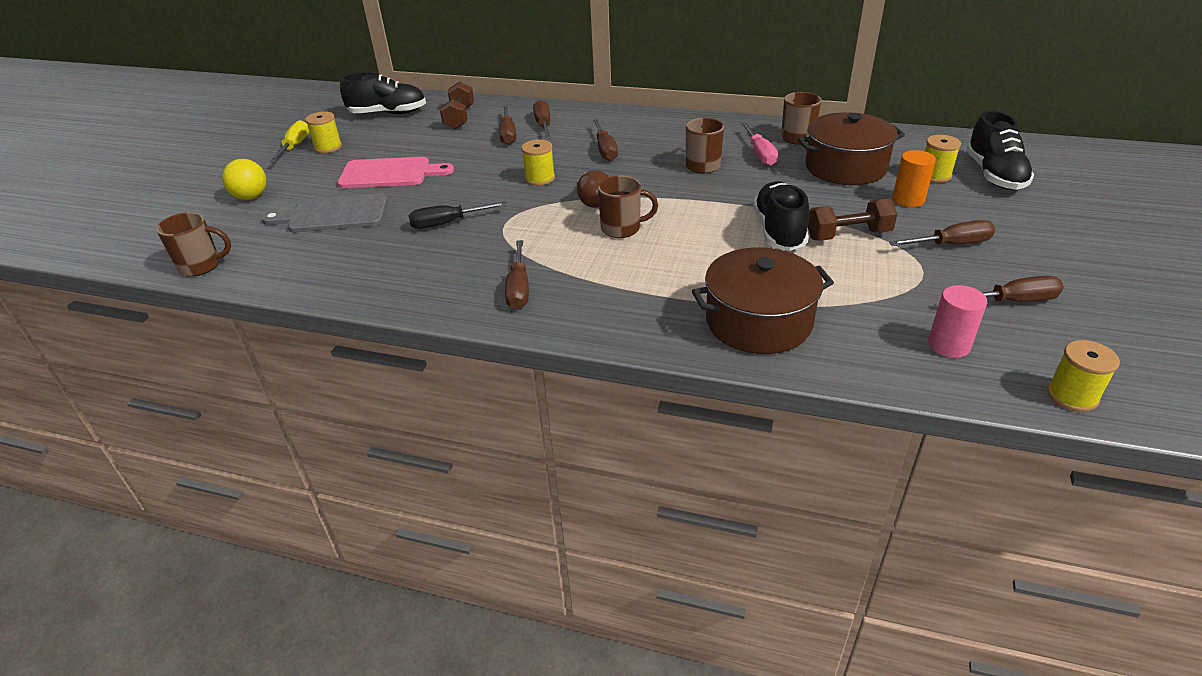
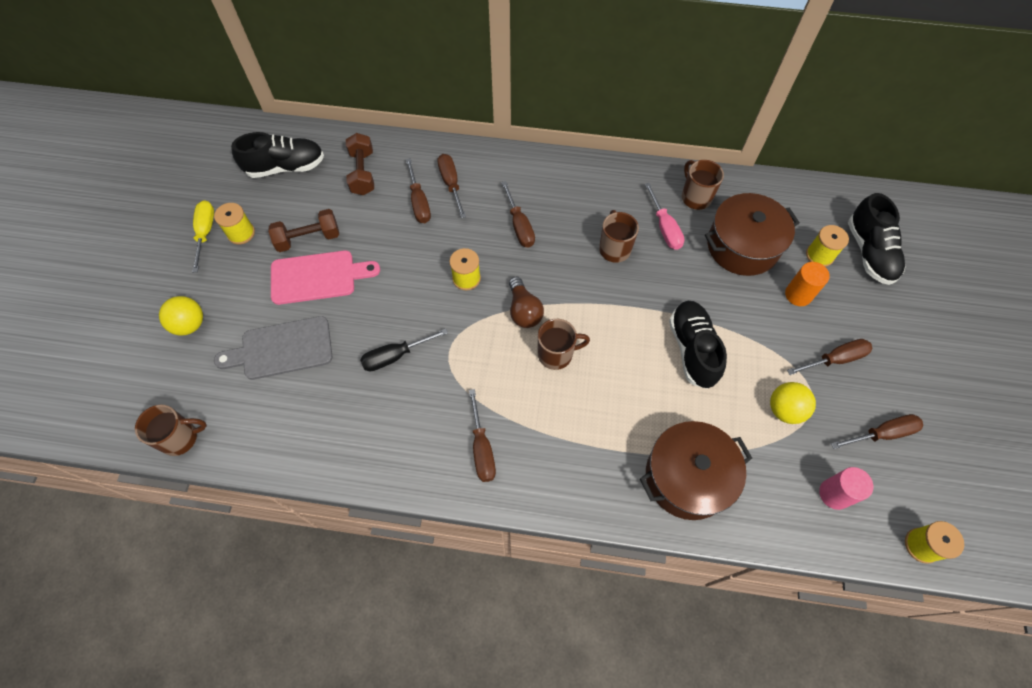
camera: 10 degrees left, 25 degrees up
brown dumbbell [808,198,897,241] -> brown dumbbell moved to [268,209,339,252]
none -> yellow ball [770,382,816,424]

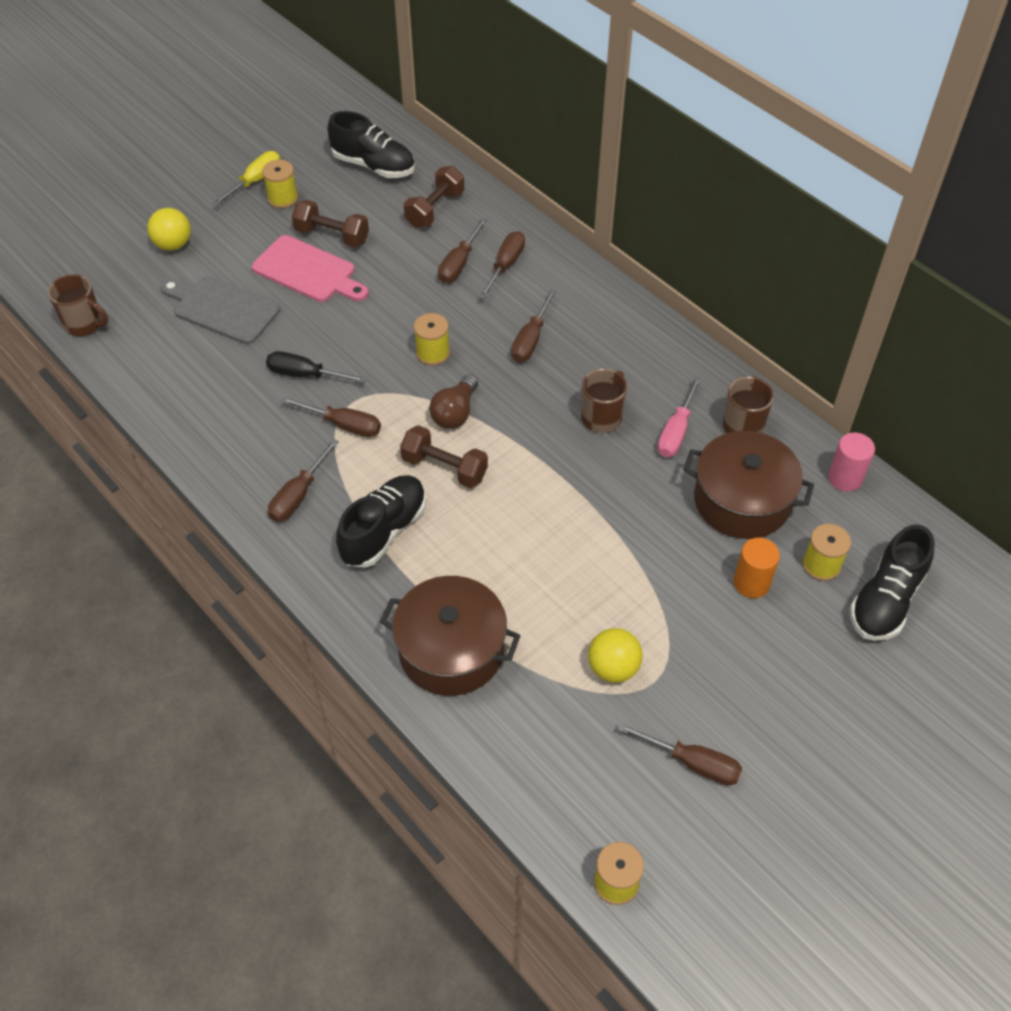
camera: 40 degrees right, 10 degrees down
brown mug [538,319,590,370] -> brown dumbbell [400,425,488,488]
black shoe [669,301,727,389] -> black shoe moved to [336,475,426,568]
brown screwdriver [787,339,872,375] -> brown screwdriver moved to [281,397,381,437]
pink cylinder [819,467,873,510] -> pink cylinder moved to [828,433,875,491]

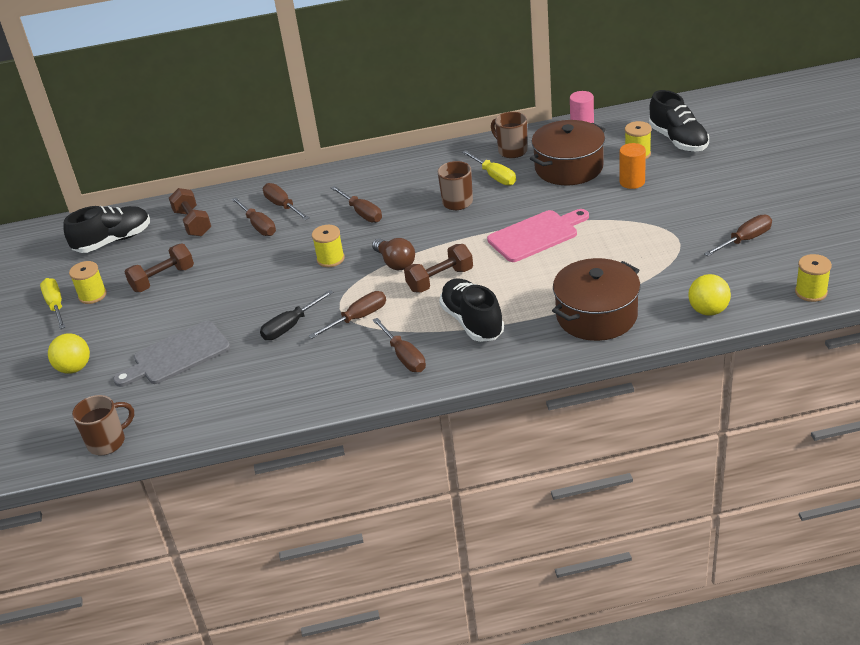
camera: 55 degrees left, 15 degrees down
pink cutting board [252,235,368,302] -> pink cutting board moved to [487,209,589,262]
yellow ball [588,628,642,683] -> yellow ball moved to [688,274,731,316]
pink screwdriver [657,377,701,457] -> yellow screwdriver [462,150,516,186]

